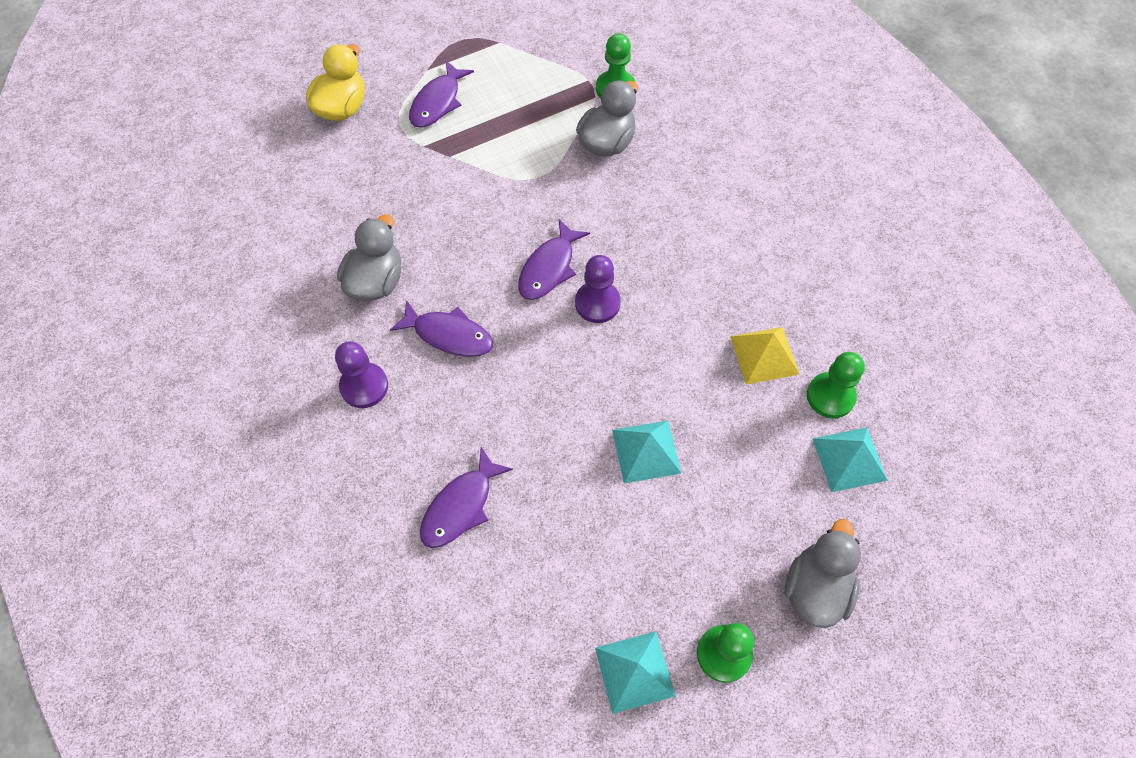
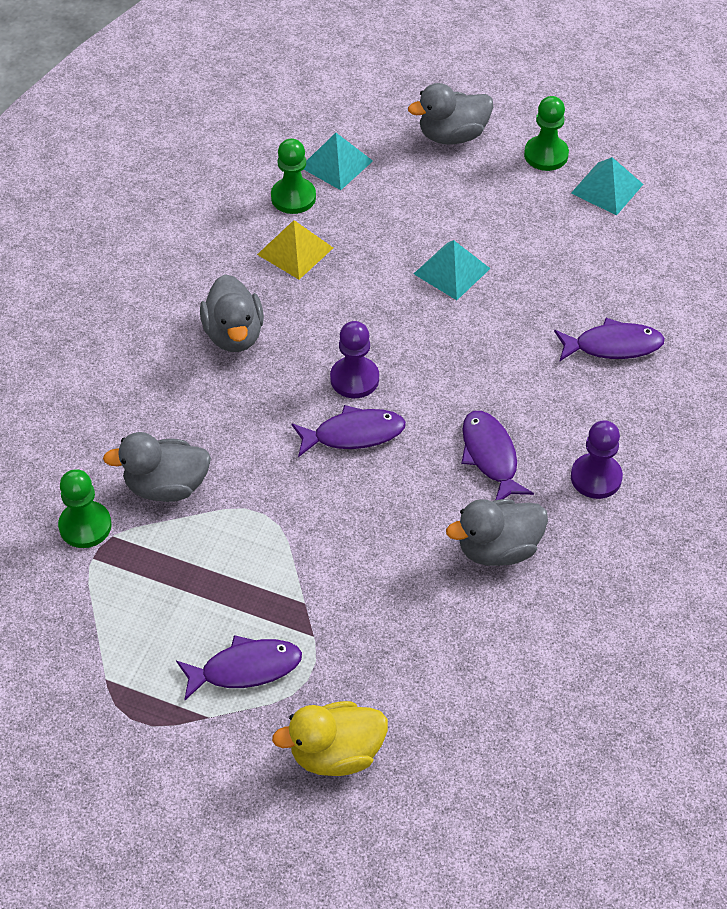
camera: 130 degrees left, 10 degrees down
none -> grey duck [200,274,264,352]

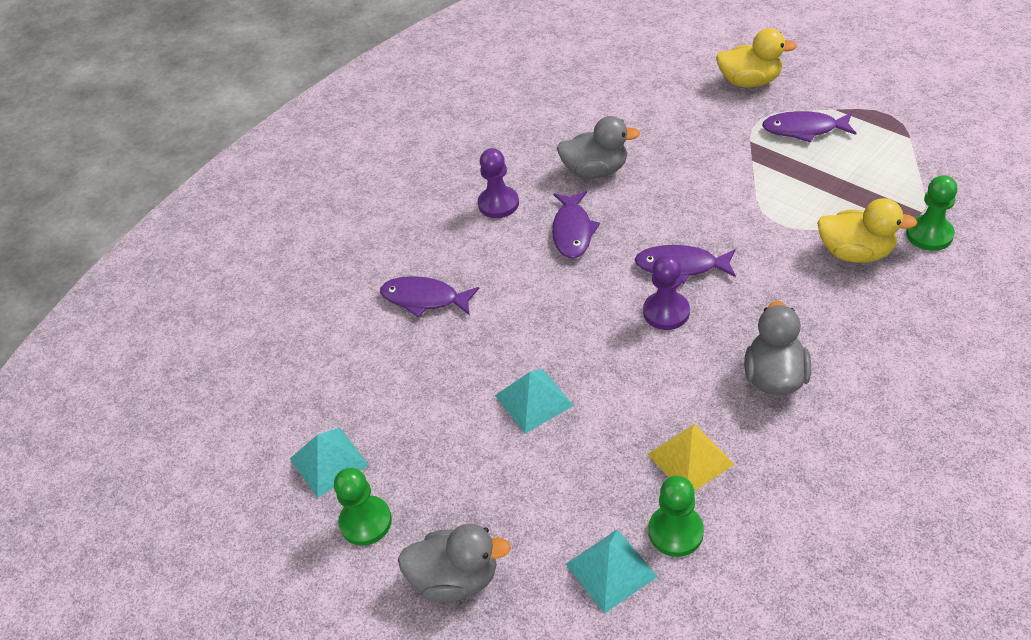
camera: 155 degrees left, 5 degrees down
grey duck [103,432,211,502] -> yellow duck [817,198,918,263]

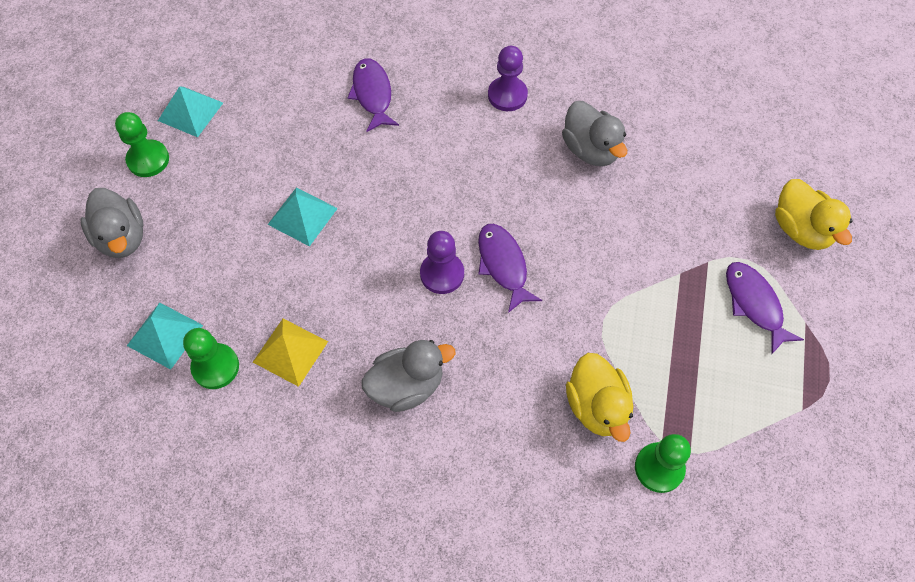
camera: 55 degrees right, 15 degrees up
purple fish [552,191,600,259] -> none

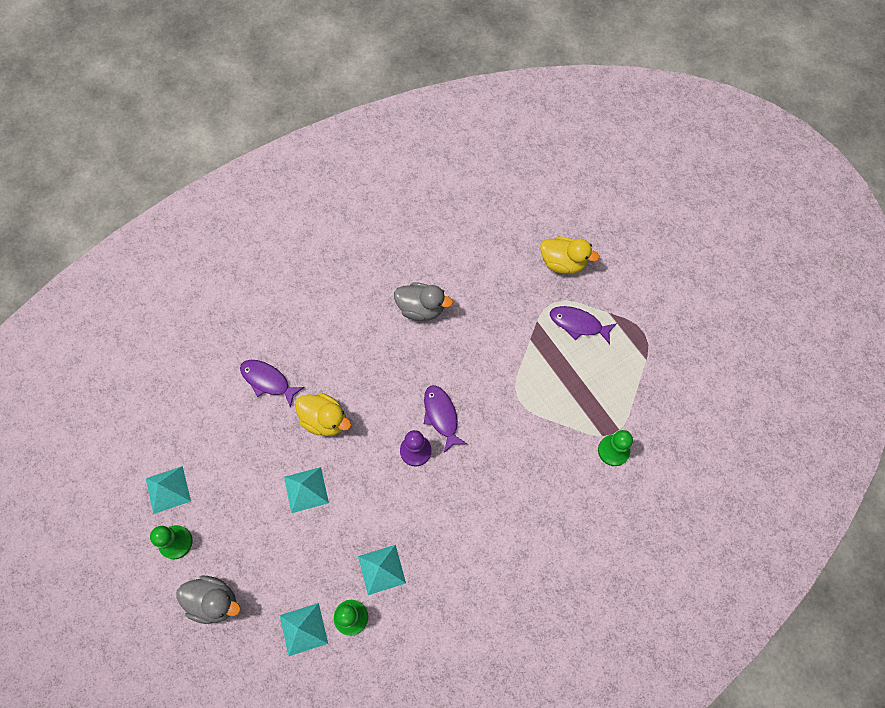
camera: 45 degrees left, 5 degrees up
yellow pyramid [253,319,328,387] -> turquoise pyramid [358,545,406,595]
grey duck [361,340,455,412] -> none
purple fish [478,224,542,313] -> purple fish turned 45 degrees clockwise [424,385,467,453]
purple pawn [488,46,528,111] -> none
yellow duck [566,353,633,442] -> yellow duck moved to [295,393,351,436]

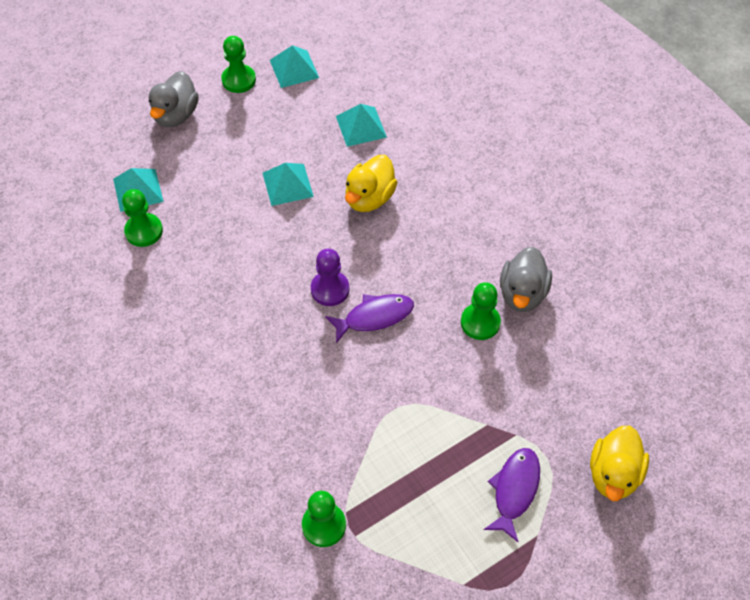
camera: 90 degrees right, 10 degrees down
purple fish [240,360,305,408] -> none
turquoise pyramid [358,545,406,595] -> turquoise pyramid moved to [336,104,387,147]
none -> green pawn [461,282,501,340]

